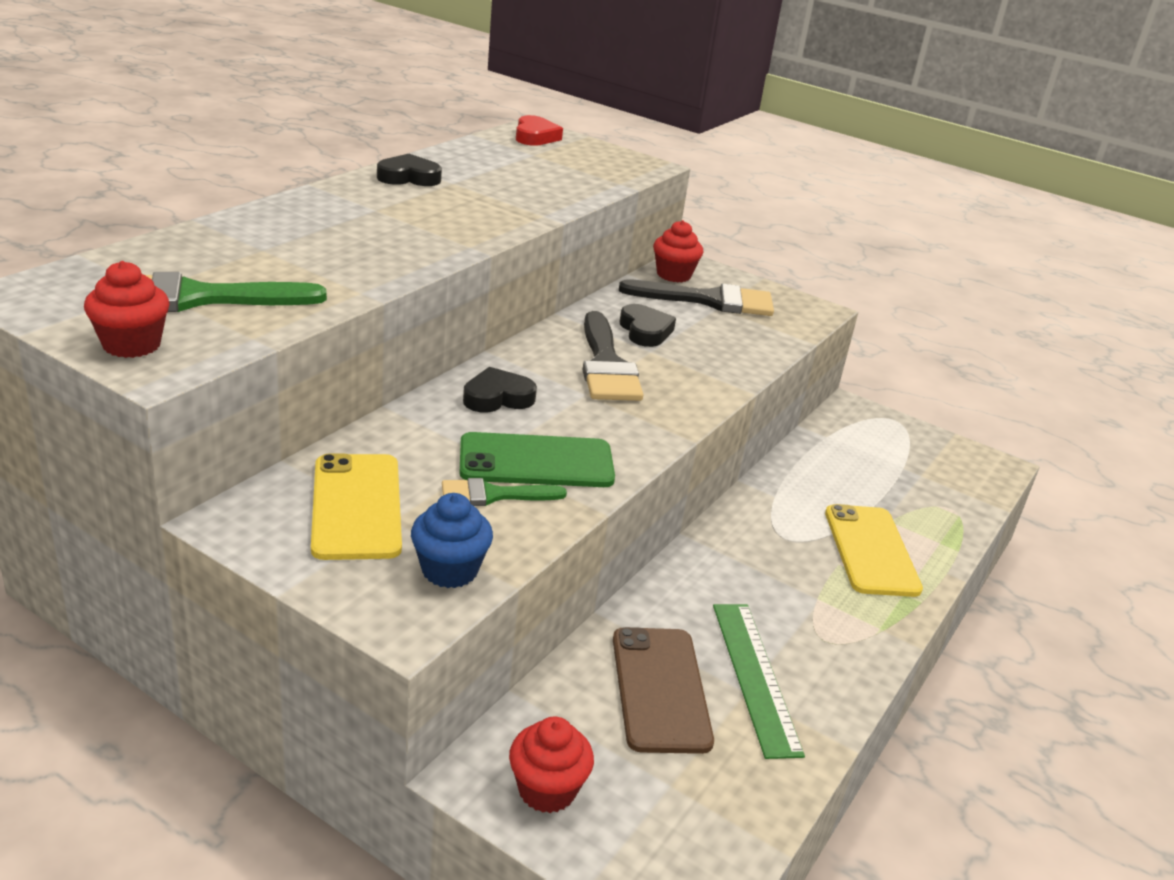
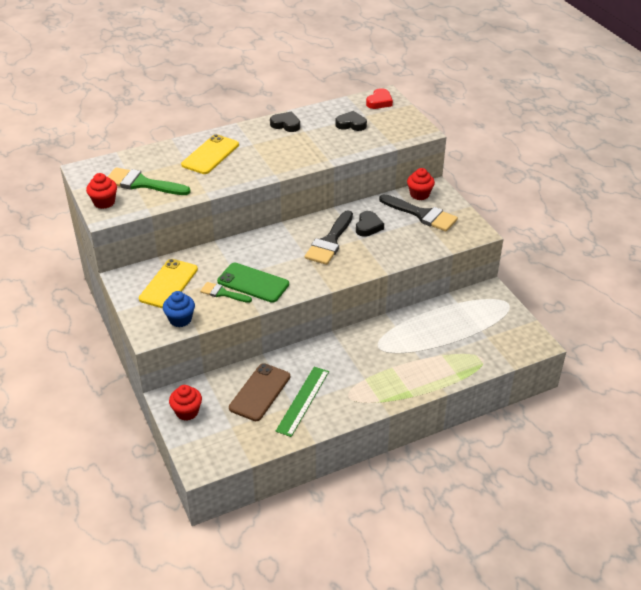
camera: 35 degrees right, 10 degrees up
black heart [463,367,537,413] -> black heart moved to [335,111,367,131]
yellow phone [825,504,923,597] -> yellow phone moved to [181,134,239,174]

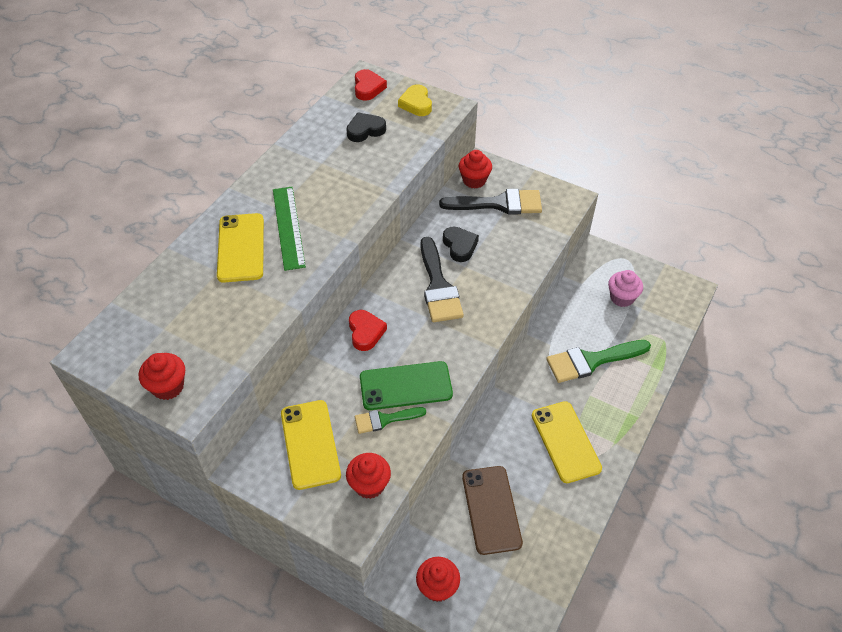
camera: 35 degrees left, 10 degrees up
green brush [108,167,191,195] -> green brush moved to [546,340,651,383]
blue cupcake [163,291,195,327] -> red cupcake [346,453,391,499]
black heart [270,112,300,132] -> none
green ruler [275,367,329,437] -> green ruler moved to [273,187,306,271]
none -> red heart [349,310,387,351]
none -> yellow heart [398,84,432,116]
none -> yellow phone [532,401,602,483]
none -> pink cupcake [608,270,643,307]

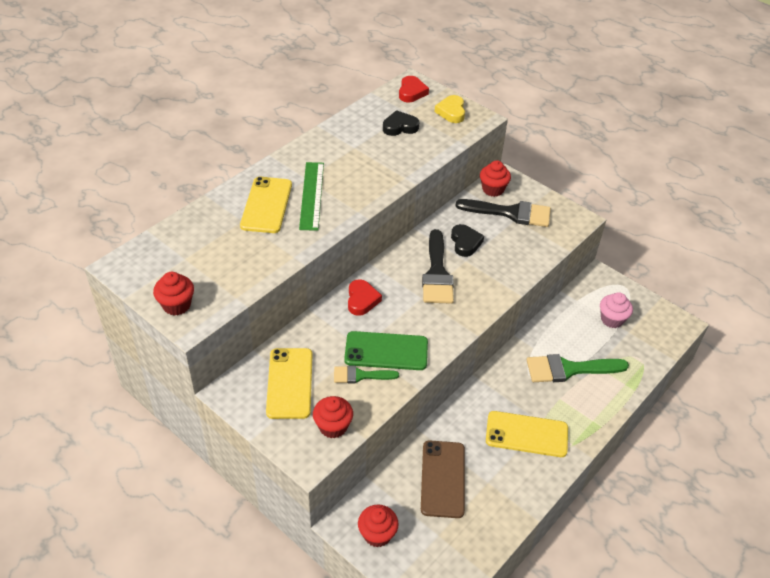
camera: 10 degrees right, 5 degrees down
yellow phone [532,401,602,483] -> yellow phone turned 75 degrees counterclockwise [486,411,568,457]

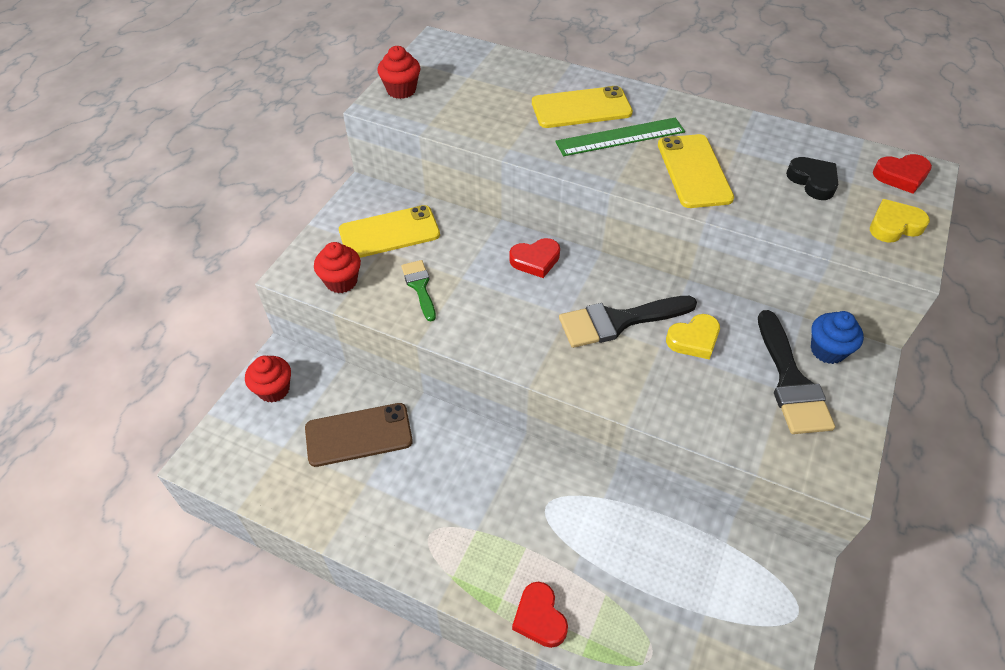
camera: 75 degrees right, 5 degrees up
green phone [344,331,428,370] -> none
black heart [451,224,484,257] -> yellow heart [666,314,720,360]
red cupcake [480,161,511,197] -> blue cupcake [811,311,864,364]
yellow phone [486,411,568,457] -> yellow phone moved to [658,134,734,208]
green brush [527,354,629,382] -> none
pink cupcake [600,292,633,328] -> none
none -> red heart [512,582,568,648]

